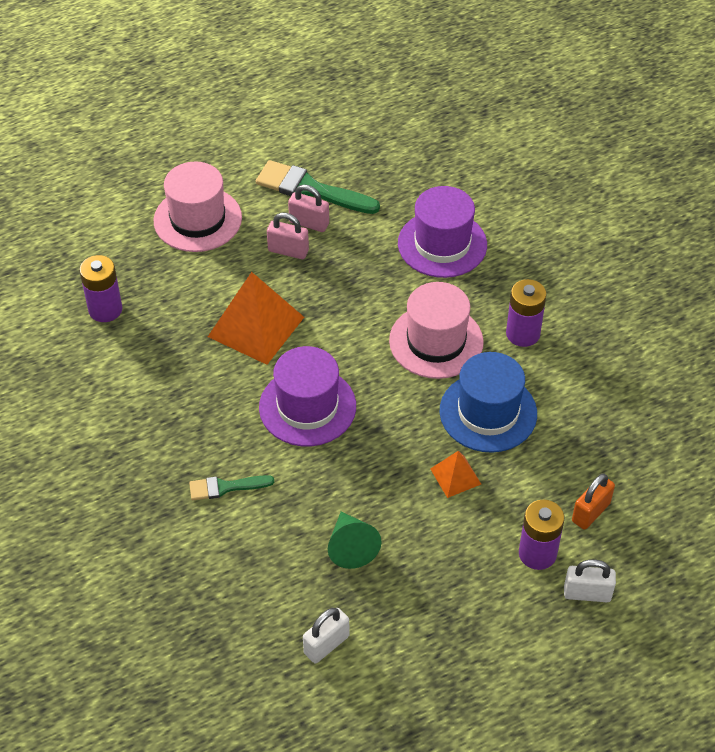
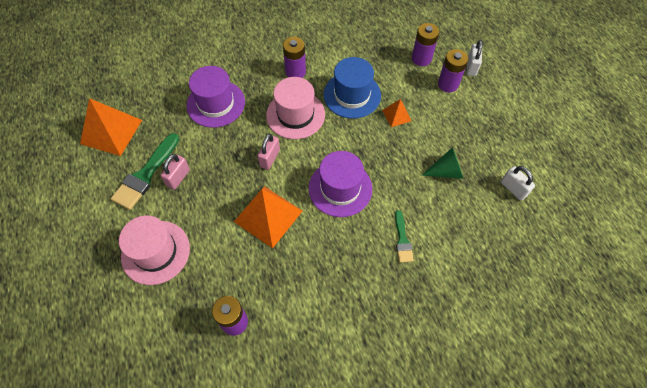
camera: 85 degrees left, 10 degrees up
pink padlock [267,212,309,259] -> pink padlock moved to [257,134,280,170]
orange padlock [572,474,615,530] -> purple battery [412,23,439,66]
none -> orange pyramid [80,98,142,156]

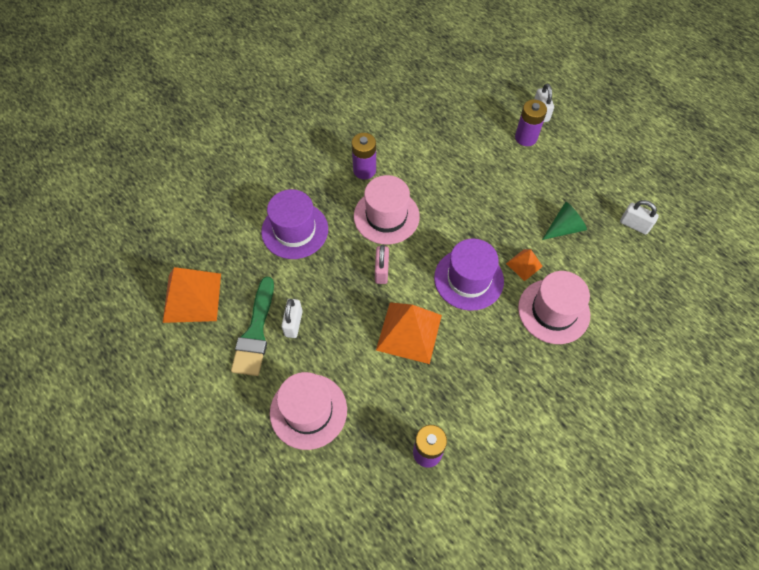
camera: 20 degrees left, 0 degrees up
pink padlock [161,154,190,190] -> white padlock [281,299,303,338]
blue hat [323,57,381,119] -> none
orange pyramid [382,99,412,127] -> orange pyramid moved to [506,249,543,281]
green brush [395,210,414,263] -> pink hat [518,271,590,344]
purple battery [412,23,439,66] -> none

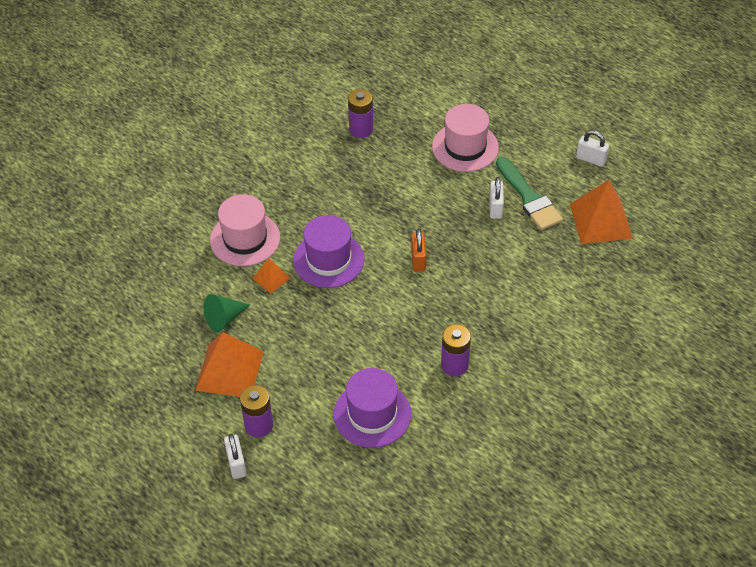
camera: 175 degrees right, 10 degrees down
green brush [231,277,274,376] -> green brush turned 150 degrees clockwise [496,157,563,230]
purple hat [261,189,328,259] -> purple hat moved to [334,368,411,448]
pink hat [354,175,420,244] -> none
pink padlock [375,245,389,284] -> orange padlock [411,229,426,271]
orange pyramid [376,302,442,364] -> orange pyramid moved to [195,332,264,397]
white padlock [620,200,659,235] -> white padlock moved to [576,130,609,167]

